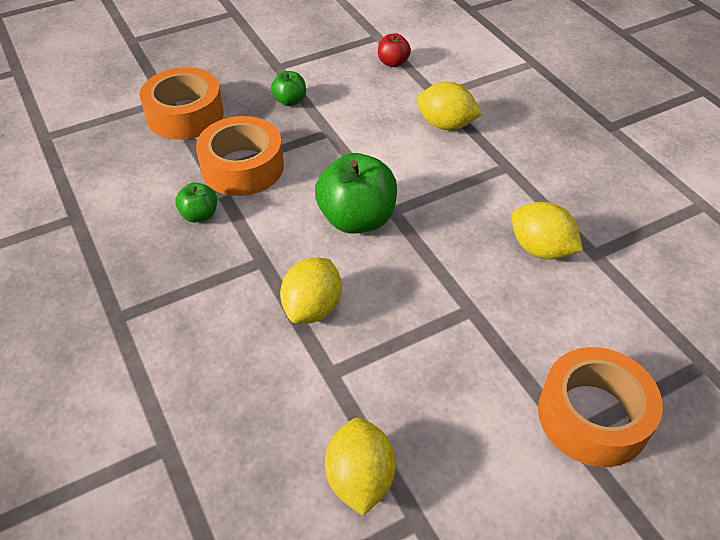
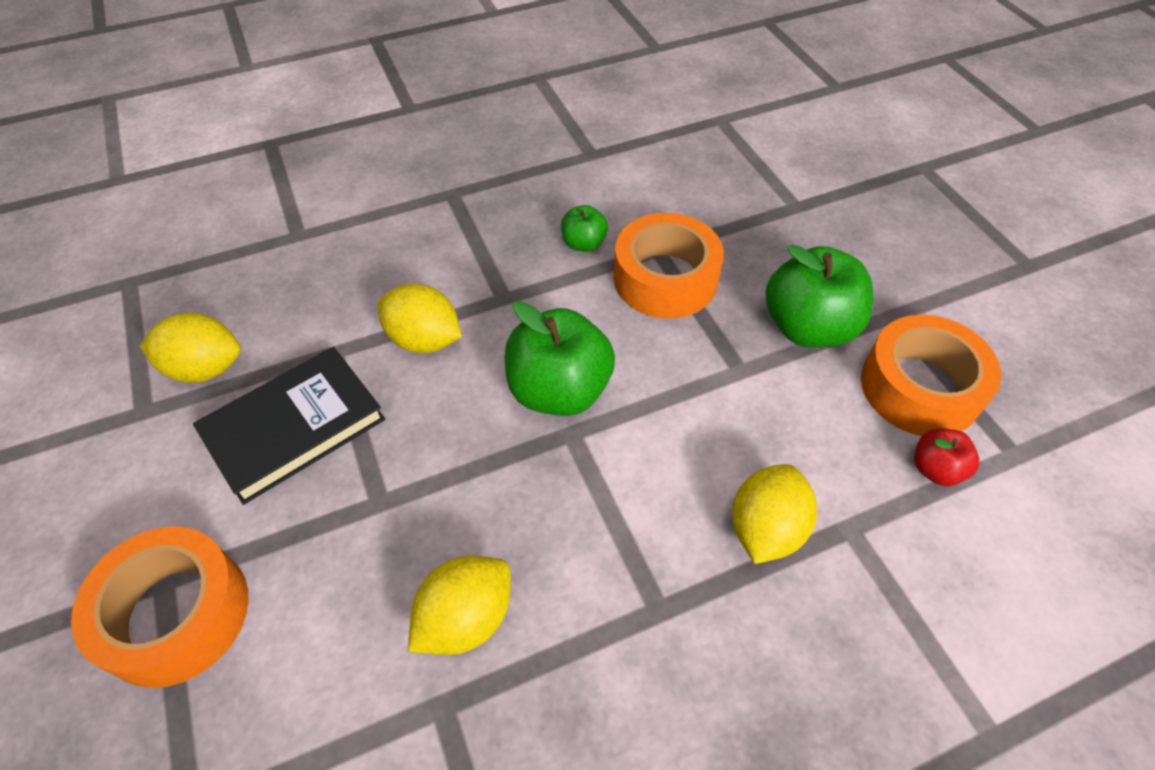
camera: 95 degrees right, 5 degrees up
orange tape [140,67,224,140] -> orange tape moved to [861,315,1001,436]
green apple [271,71,306,106] -> green apple [765,245,873,347], size x1.96
none -> black book [193,347,385,505]

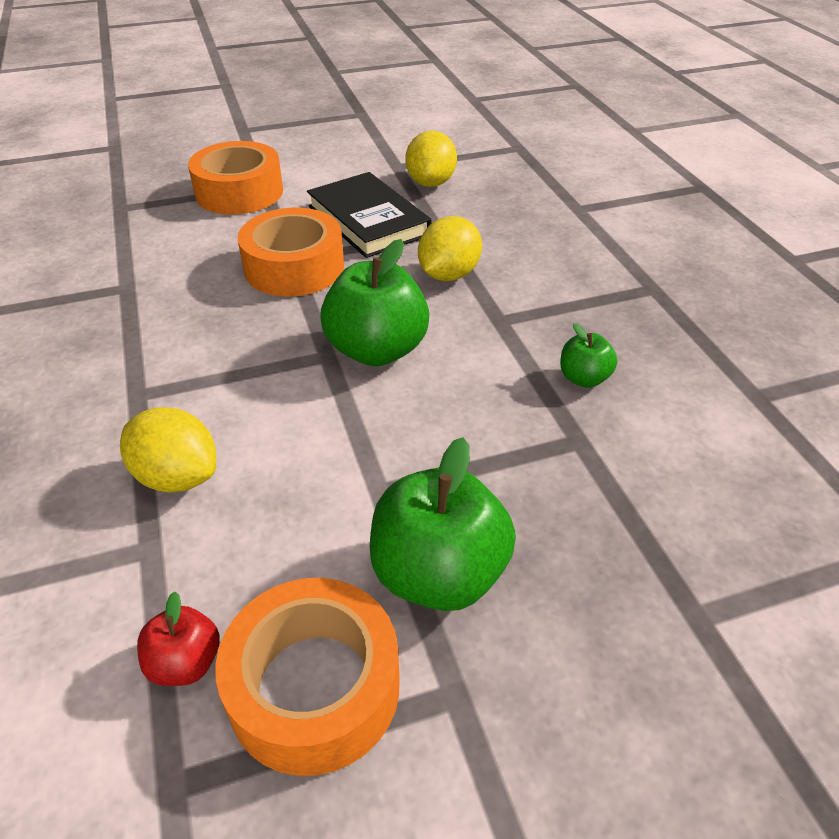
camera: 95 degrees right, 10 degrees down
yellow lemon [408,556,511,655] -> none
orange tape [614,213,724,319] -> orange tape moved to [238,208,344,297]

